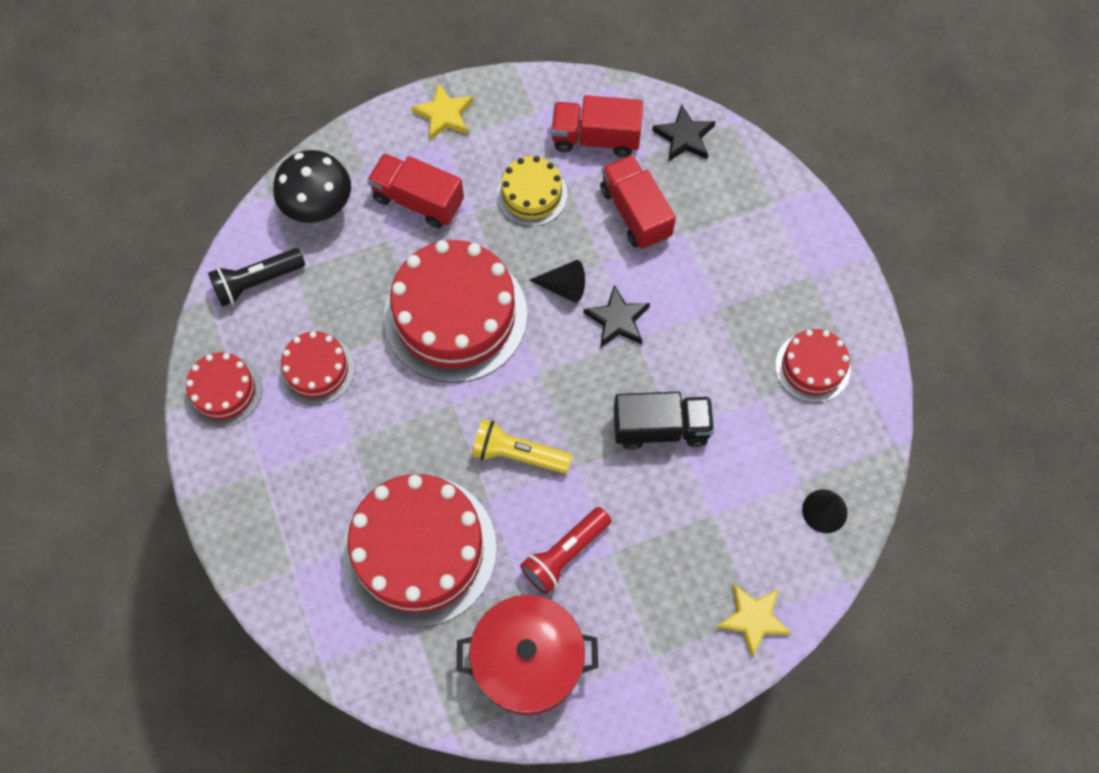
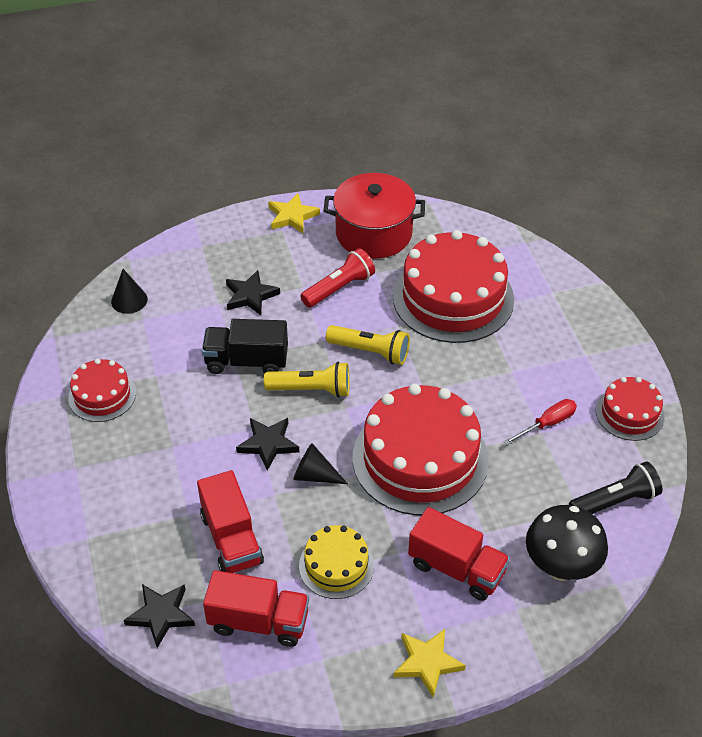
camera: 175 degrees left, 20 degrees down
red cake [280,331,355,405] -> red screwdriver [503,399,577,445]
yellow star [717,585,791,657] -> yellow star moved to [268,193,320,234]
none -> black star [226,270,280,315]
none -> yellow flashlight [264,362,350,398]

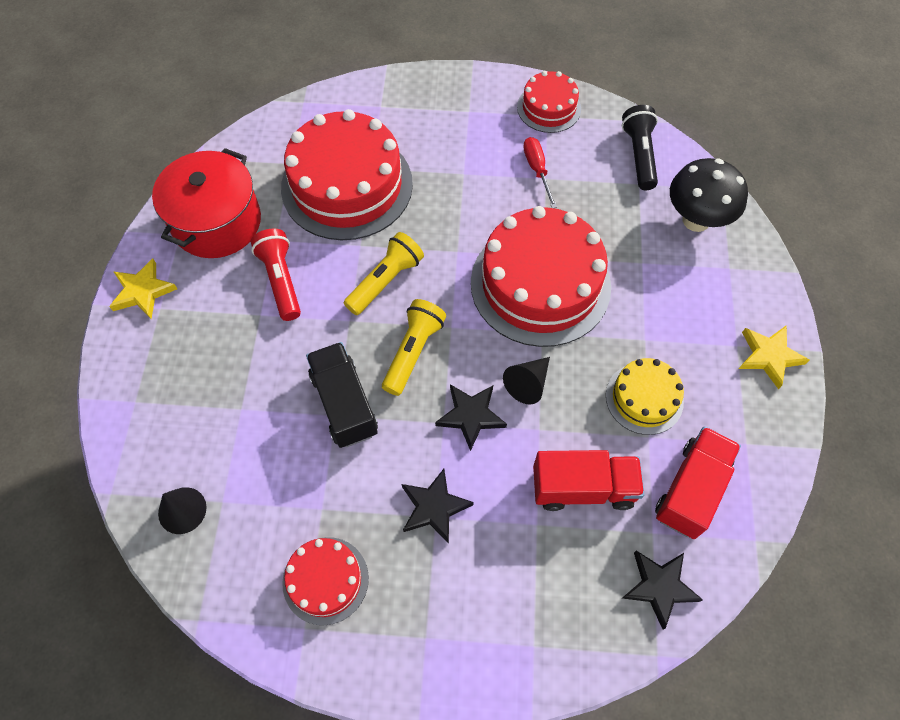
camera: 70 degrees left, 15 degrees up
black truck [202,319,288,374] -> black truck turned 135 degrees clockwise [306,342,378,448]
black star [226,270,280,315] -> black star moved to [402,469,474,544]
red truck [408,507,510,601] -> none

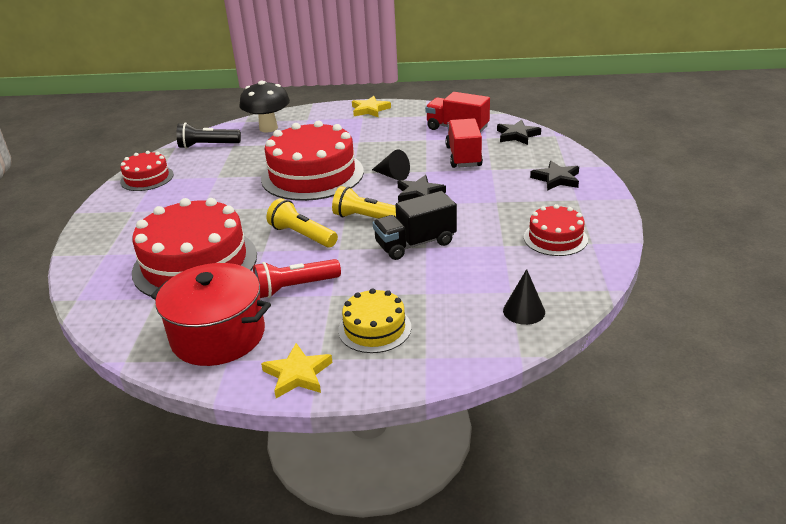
camera: 90 degrees left, 30 degrees down
black star [402,469,474,544] -> black star moved to [530,161,579,191]
red screwdriver [523,137,557,208] -> none
yellow cake [606,358,684,435] -> yellow cake moved to [338,288,411,353]

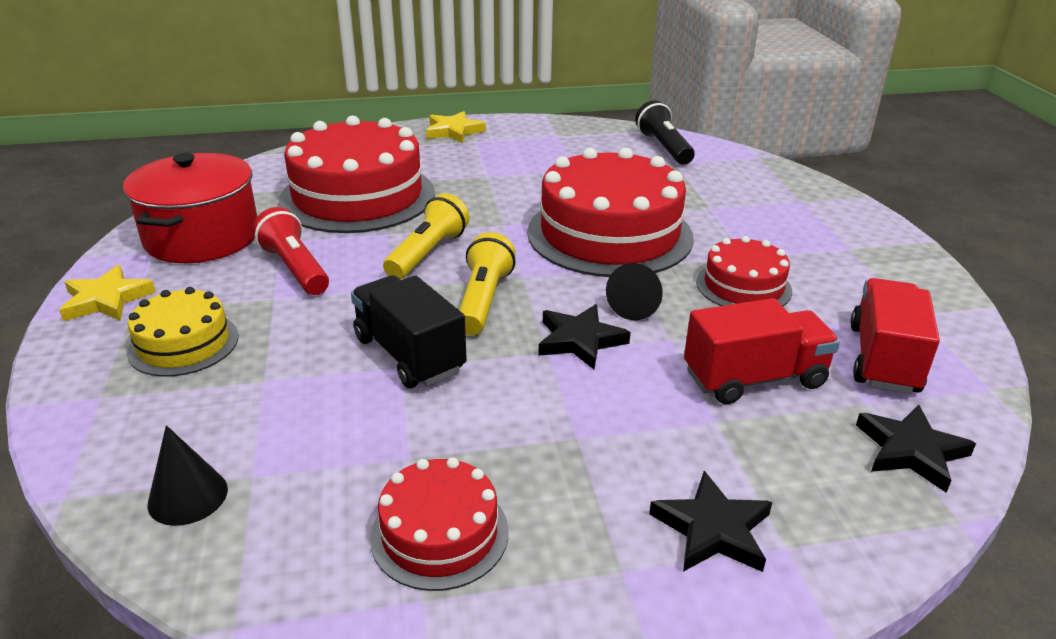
camera: 75 degrees right, 0 degrees up
red cake [120,151,174,191] -> red cake moved to [696,236,792,306]
black mushroom [240,81,290,132] -> none
yellow star [352,96,391,117] -> yellow star moved to [426,111,486,143]

